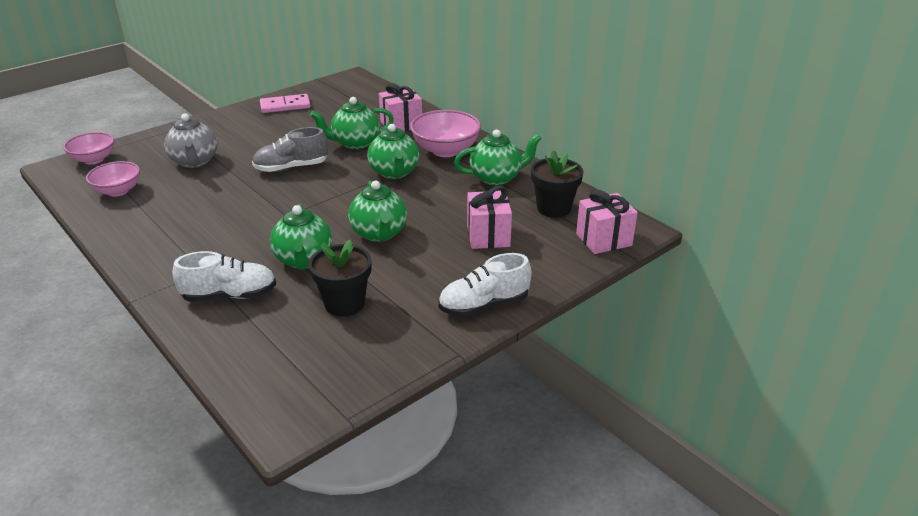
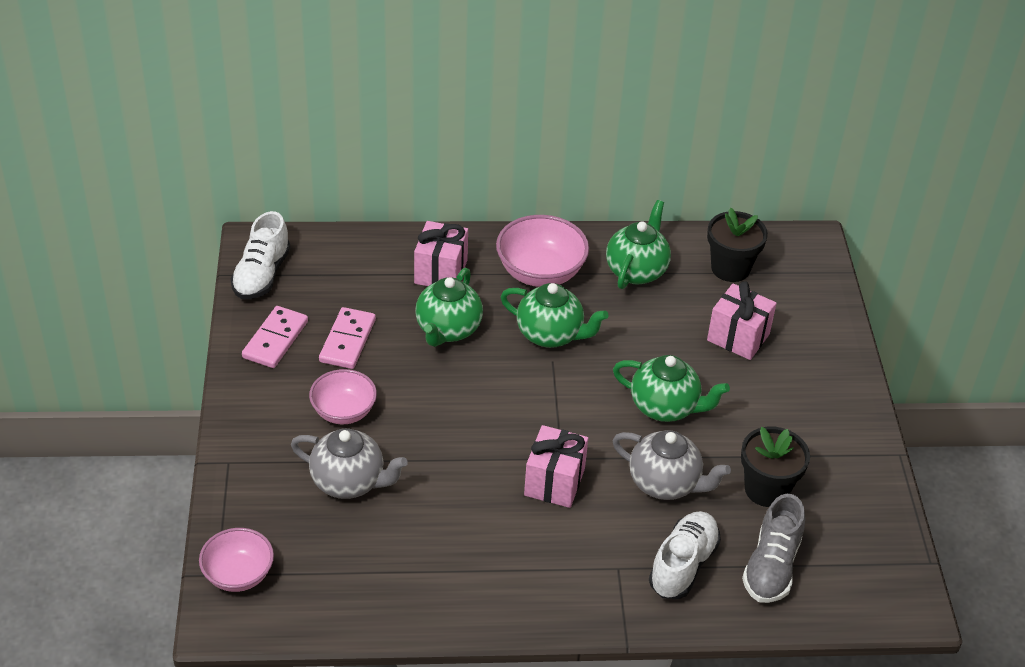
camera: 55 degrees left, 10 degrees up
pink bowl [86,161,140,197] -> pink bowl moved to [309,369,377,424]
grey shoe [252,127,328,172] -> grey shoe moved to [742,494,805,603]
green teapot [270,204,333,270] -> grey teapot [612,430,731,500]
white shoe [439,253,532,317] -> white shoe moved to [230,211,290,299]
pink gift [576,189,638,254] -> pink gift moved to [524,425,588,508]
none -> pink domino [319,307,376,369]

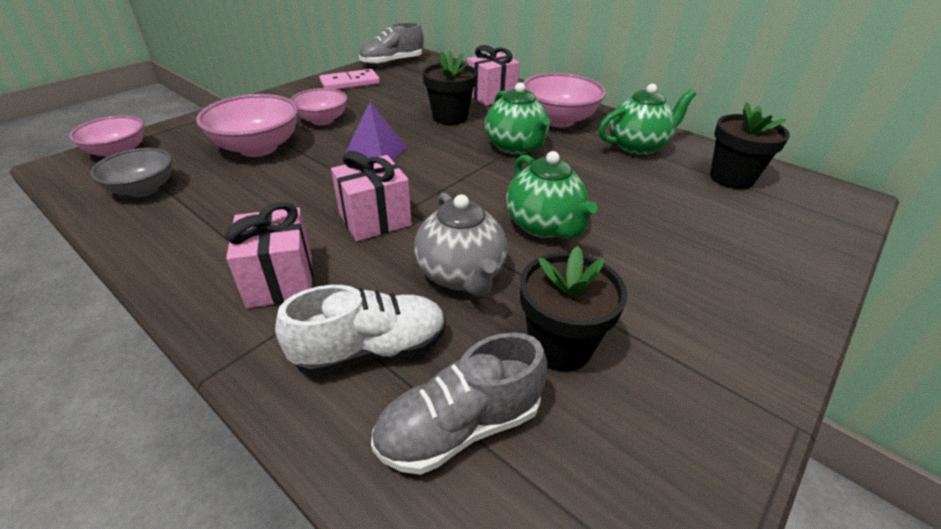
camera: 45 degrees right, 5 degrees down
white shoe [230,211,290,299] -> grey shoe [359,22,424,66]
grey teapot [291,428,408,499] -> pink bowl [196,94,298,157]
pink domino [319,307,376,369] -> none
green teapot [415,268,483,347] -> black flower pot [422,51,477,125]
pink gift [707,281,777,360] -> pink gift moved to [225,202,313,308]
none -> grey bowl [90,148,172,197]
none -> purple pyramid [345,102,407,161]

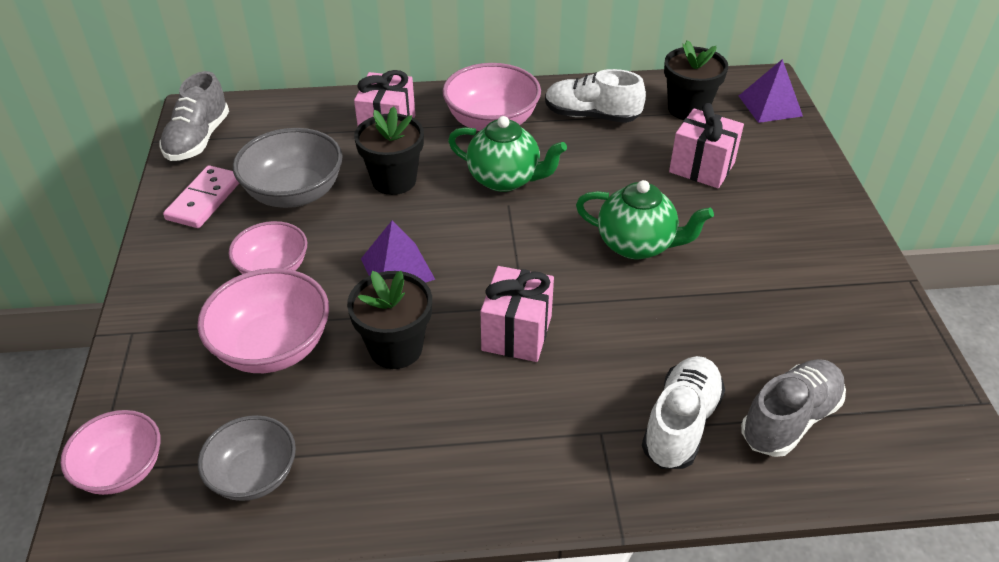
camera: 45 degrees left, 5 degrees up
pink gift [225,202,313,308] -> pink gift moved to [669,103,744,188]
grey shoe [371,332,547,475] -> grey shoe turned 150 degrees counterclockwise [741,359,846,457]
grey teapot [414,193,507,297] -> none
black flower pot [520,246,627,371] -> black flower pot moved to [347,271,432,369]
green teapot [599,84,696,156] -> white shoe [545,69,646,123]
none -> grey bowl [233,128,343,208]
none -> purple pyramid [739,59,803,123]

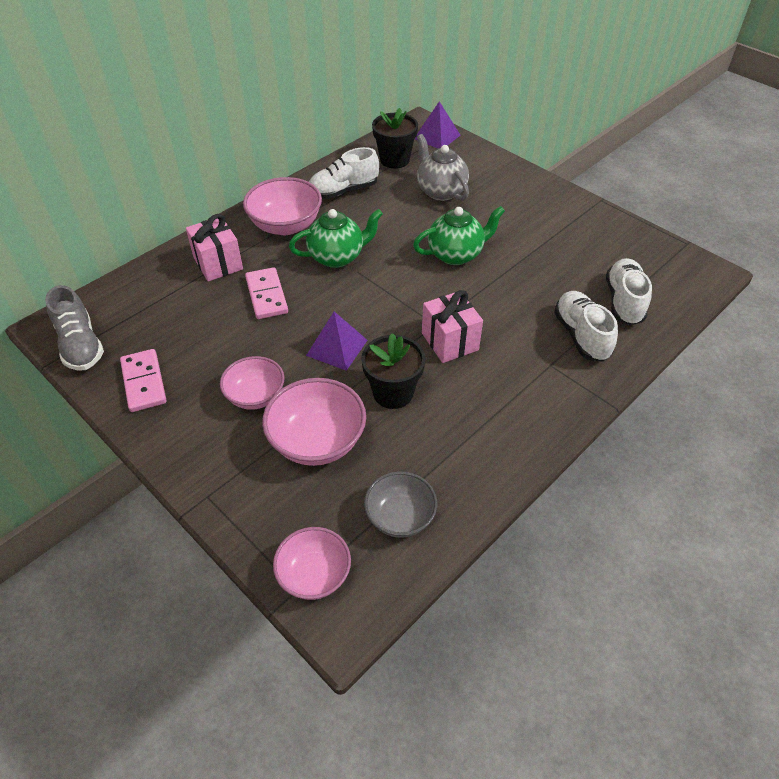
camera: 40 degrees left, 5 degrees up
grey bowl [233,128,343,208] -> none
black flower pot [354,106,424,195] -> pink domino [245,267,288,319]
pink gift [669,103,744,188] -> grey teapot [417,134,469,201]
grey shoe [741,359,846,457] -> white shoe [606,258,652,326]

